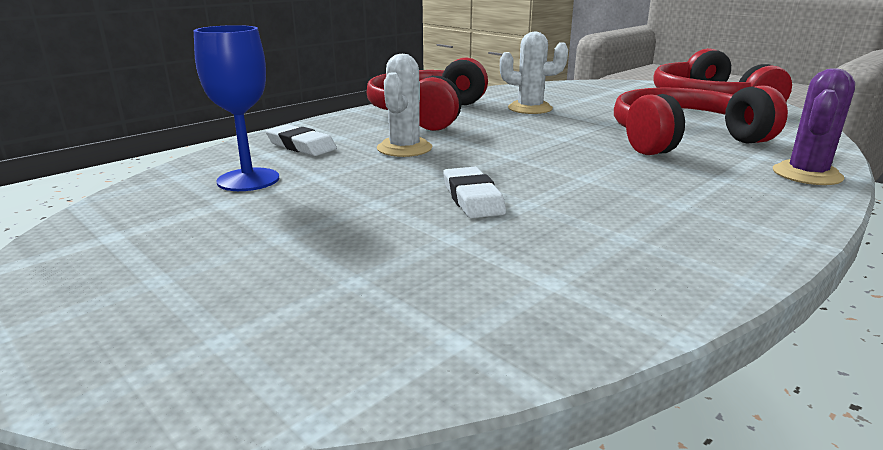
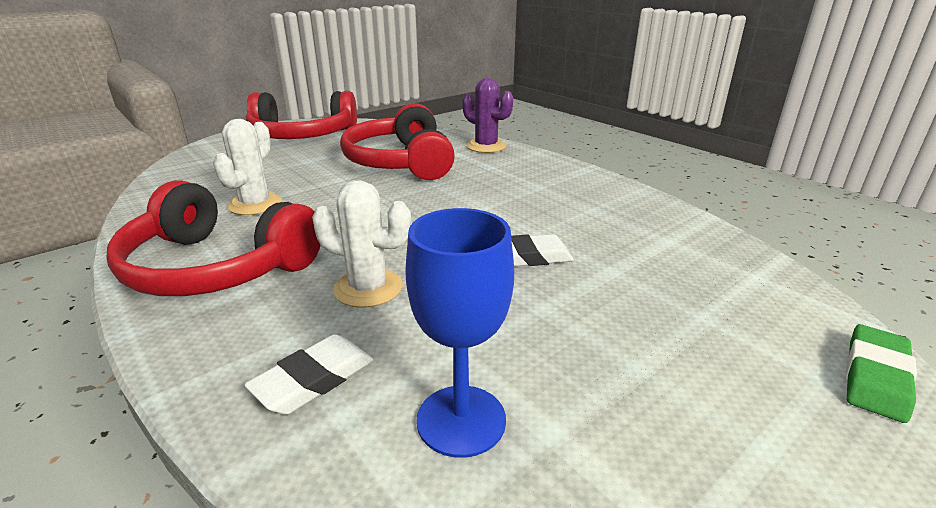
camera: 85 degrees left, 5 degrees up
none -> green eraser [846,324,917,423]

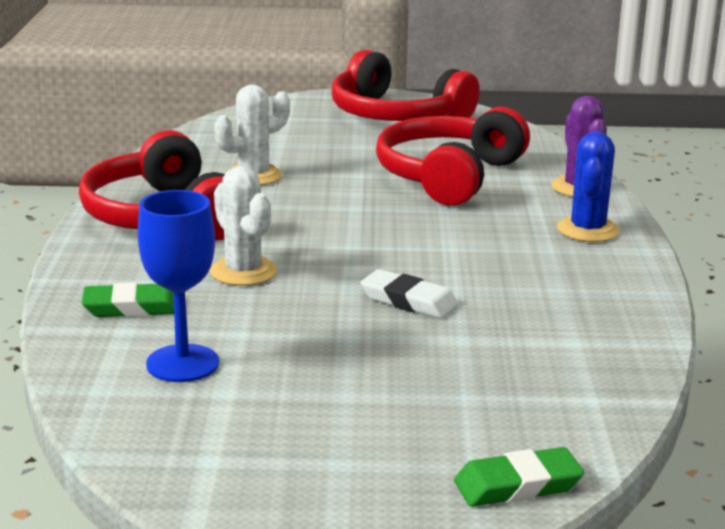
camera: 40 degrees right, 5 degrees down
white eraser [244,334,374,415] -> green eraser [81,282,174,317]
none -> blue cactus [557,132,619,242]

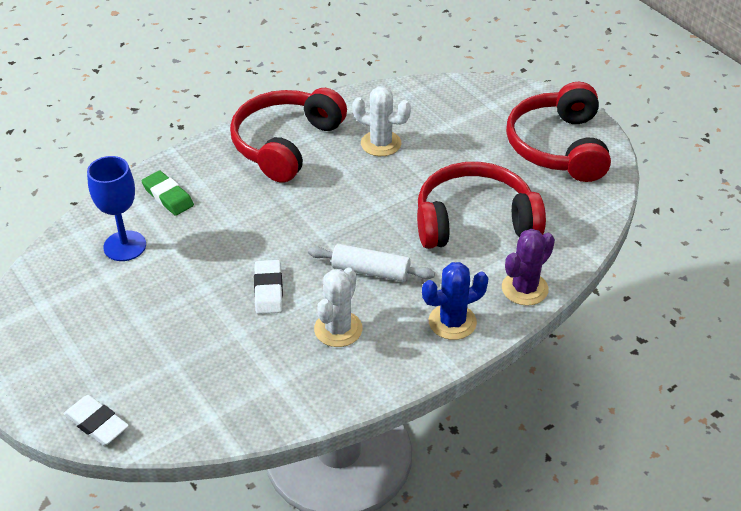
camera: 55 degrees right, 20 degrees up
white cactus [210,166,277,286] -> white cactus moved to [314,268,362,347]
green eraser [454,447,584,507] -> white eraser [64,395,129,445]
none -> white rolling pin [308,244,435,282]

